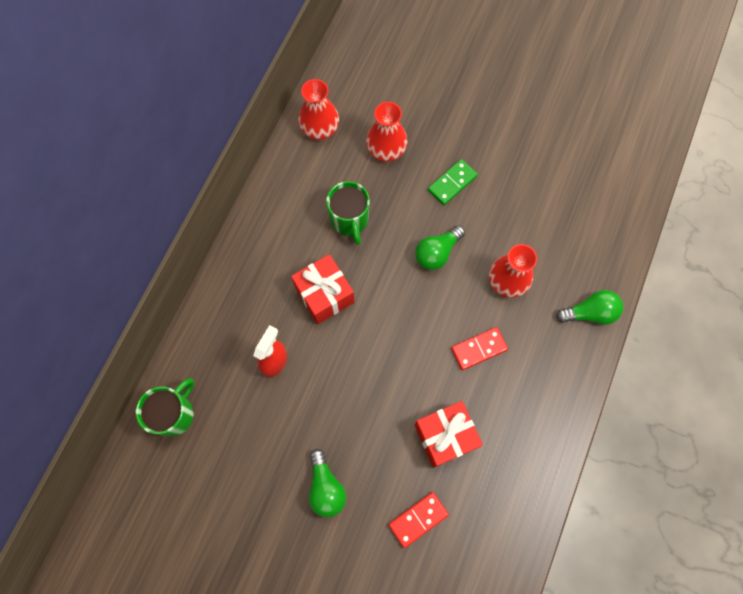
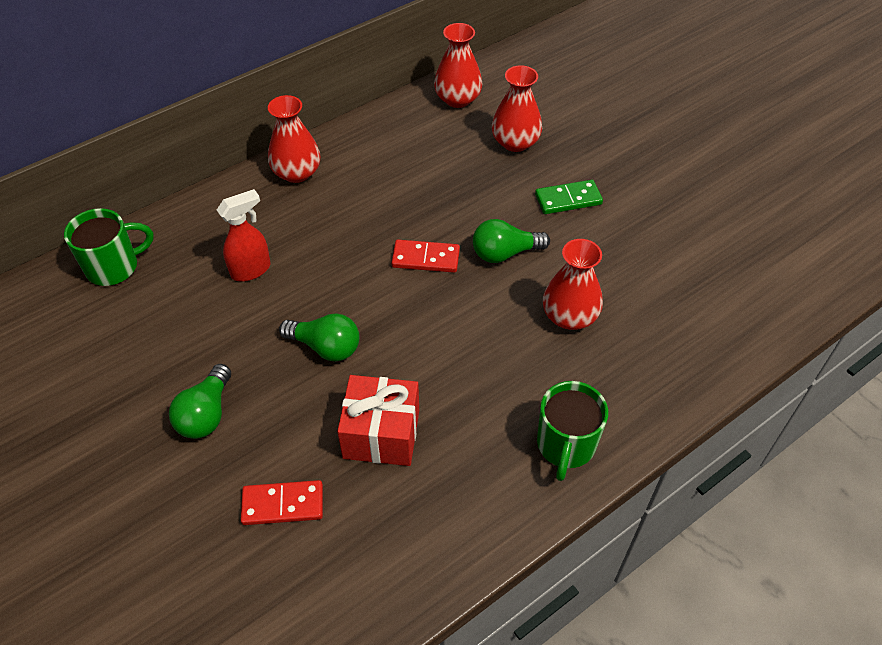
camera: 30 degrees right, 20 degrees down
red gift [291,254,355,324] -> none
green mug [326,181,370,245] -> green mug moved to [537,381,608,481]
red domino [451,327,508,370] -> red domino moved to [391,240,460,273]
green light bulb [556,290,623,325] -> green light bulb moved to [279,313,360,362]
none -> red vase [268,95,320,183]

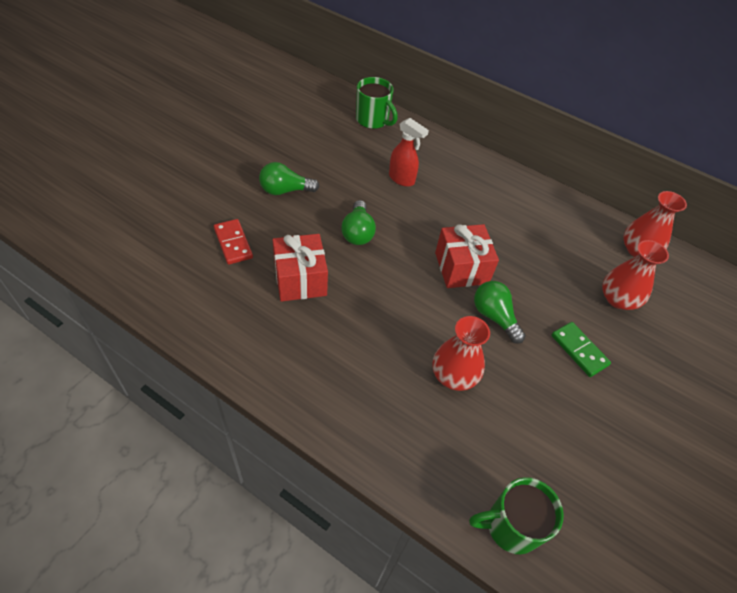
camera: 65 degrees right, 0 degrees up
red vase [268,95,320,183] -> none
red domino [391,240,460,273] -> red gift [435,224,499,288]
green mug [537,381,608,481] -> green mug moved to [469,477,564,554]

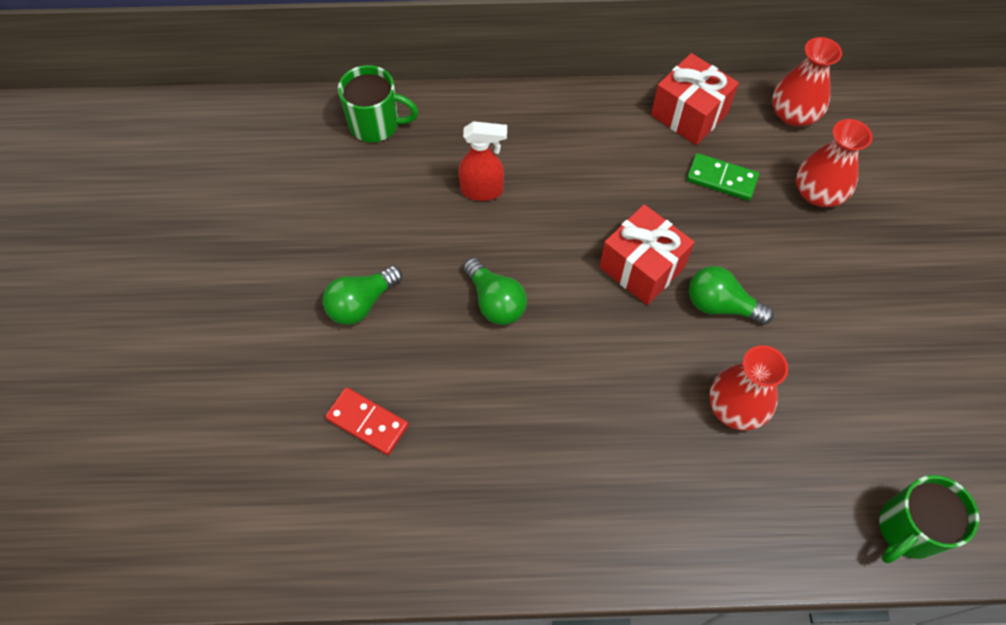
camera: 30 degrees left, 10 degrees up
red gift [273,234,328,302] -> red gift moved to [651,53,739,145]
green domino [551,322,611,377] -> green domino moved to [686,153,759,201]

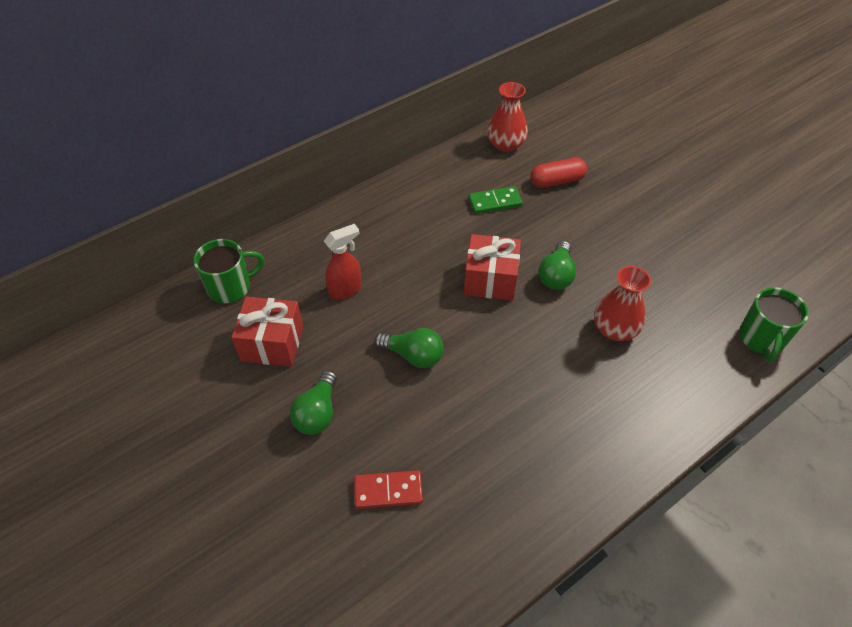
camera: 35 degrees left, 10 degrees down
red gift [651,53,739,145] -> red gift moved to [231,296,303,367]
green light bulb [689,266,774,325] -> green light bulb turned 60 degrees counterclockwise [539,241,576,290]
red vase [796,119,872,207] -> red capsule [530,157,587,188]

